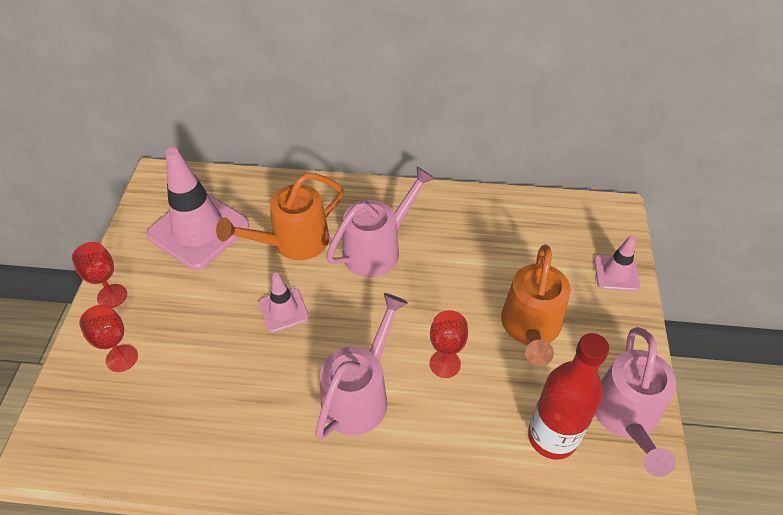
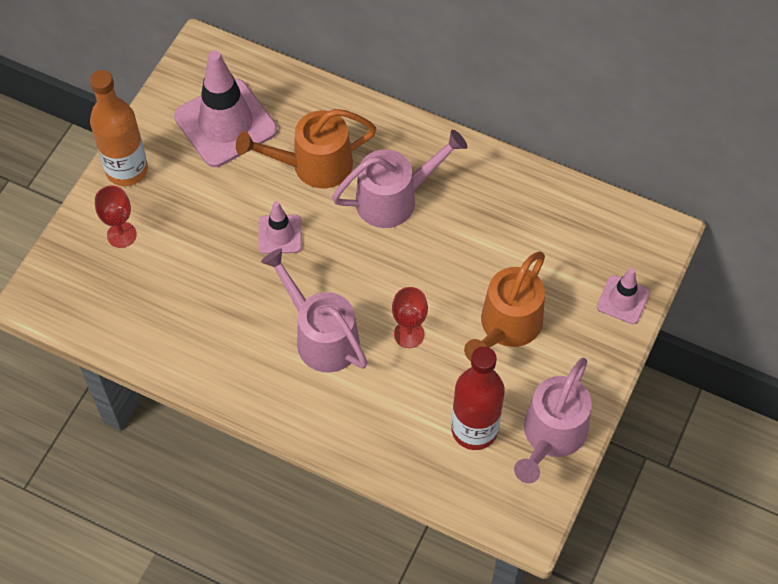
camera: 20 degrees right, 10 degrees up
red goblet [72,242,127,308] -> orange bottle [90,70,148,186]
pink watering can [315,293,408,440] -> pink watering can turned 90 degrees counterclockwise [261,248,368,373]

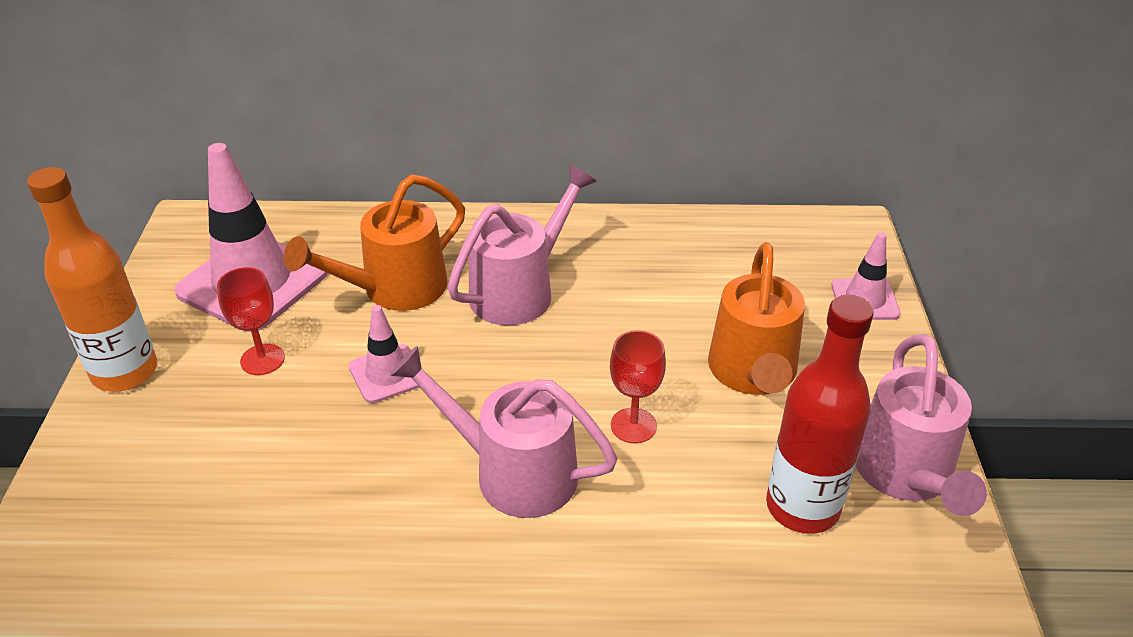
camera: 25 degrees left, 20 degrees down
red goblet [95,186,137,248] -> red goblet moved to [217,267,285,375]

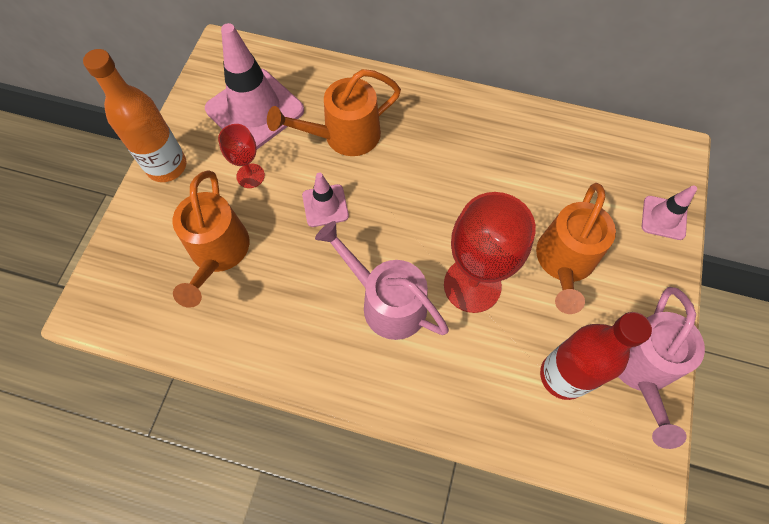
camera: 15 degrees right, 25 degrees up
pink watering can [448,165,597,325] -> none
red goblet [610,330,666,443] -> red goblet [444,192,536,313], size x1.88
none -> orange watering can [173,170,250,308]

